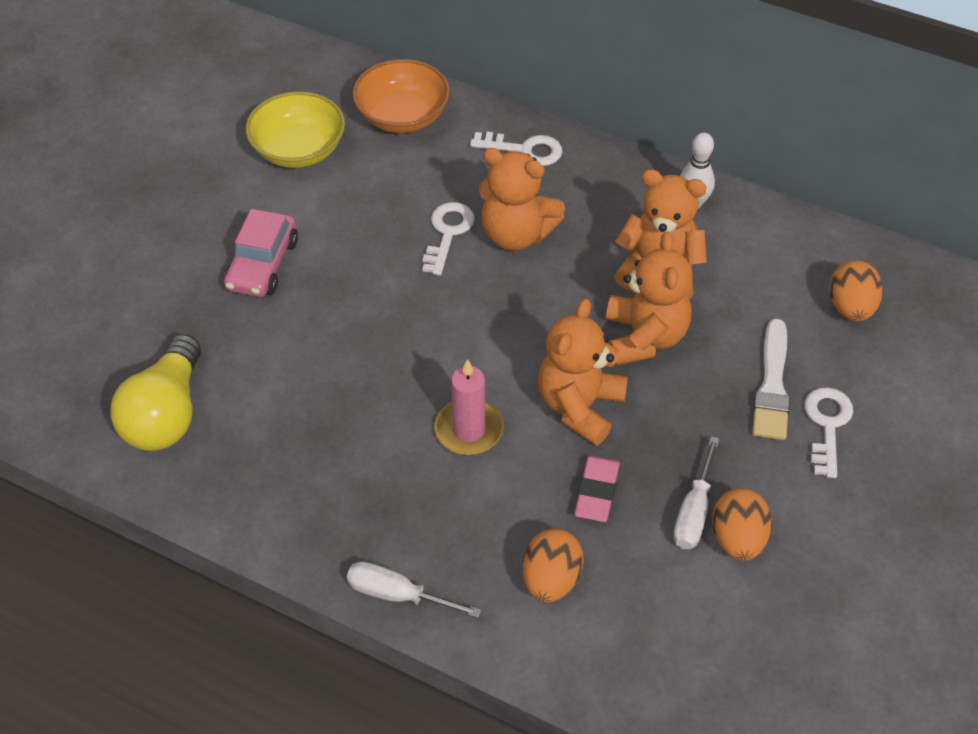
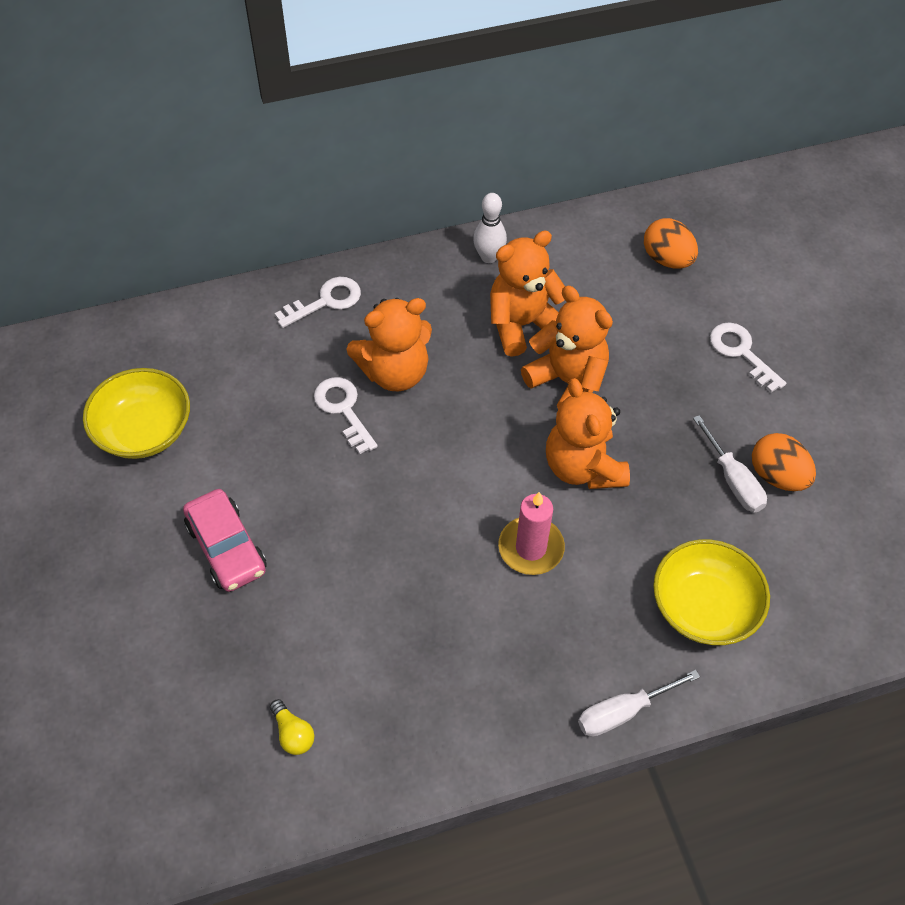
camera: 45 degrees left, 5 degrees up
yellow light bulb [110,334,201,451] -> yellow light bulb [270,699,314,755], size x0.42
orange bowl [352,59,450,133] -> none
orange egg [522,528,584,602] -> yellow bowl [653,539,770,645]
pink eraser [574,455,620,522] -> none
white brush [752,319,790,440] -> none

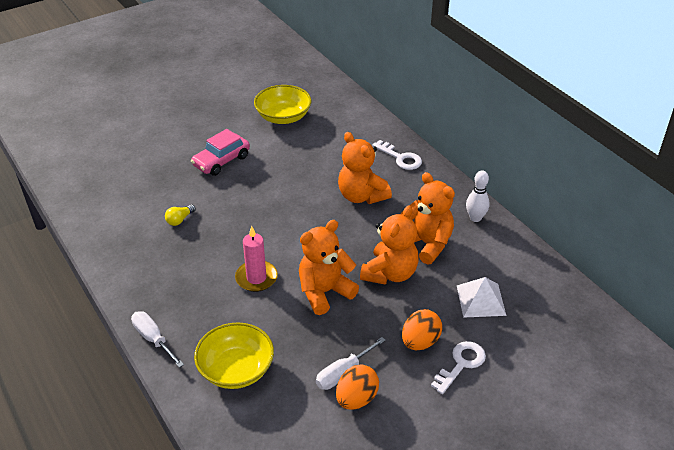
camera: 75 degrees right, 15 degrees down
yellow light bulb [270,699,314,755] -> yellow light bulb moved to [165,205,196,226]
white key [314,377,378,454] -> none
orange egg [644,218,698,269] -> orange egg moved to [402,309,442,351]
none -> white pyramid [457,277,507,318]

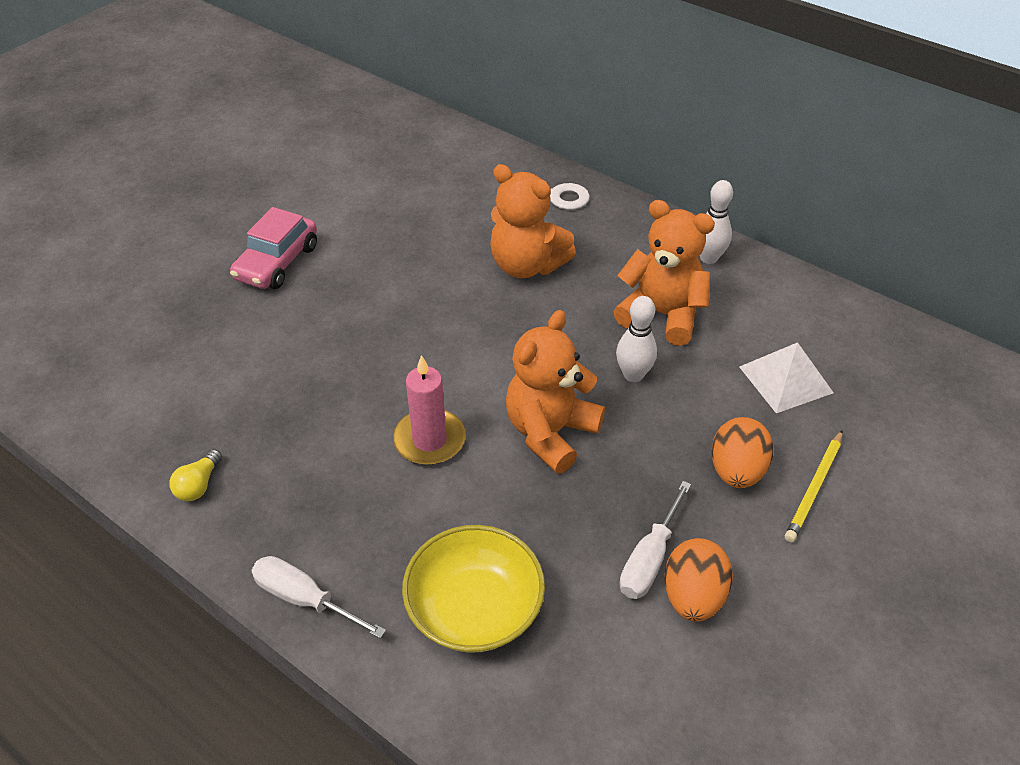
camera: 20 degrees left, 5 degrees up
yellow light bulb [165,205,196,226] -> yellow light bulb moved to [170,449,222,501]
yellow bowl [254,85,311,124] -> none
orange teddy bear [360,205,418,285] -> white bowling pin [616,296,657,382]
white key [431,341,486,394] -> yellow pencil [785,430,843,542]

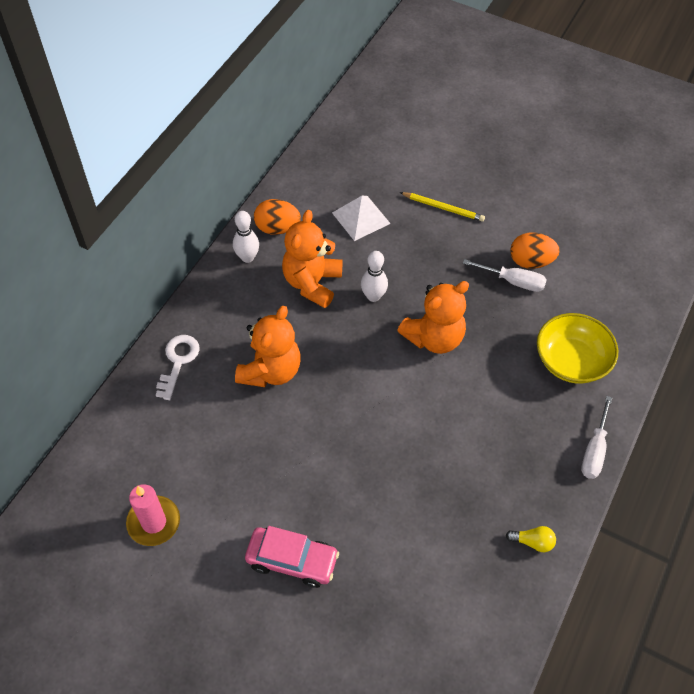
camera: 100 degrees left, 10 degrees up
pink candle [393,355,466,465] -> pink candle moved to [126,484,180,546]
orange teddy bear [506,310,605,474] -> orange teddy bear turned 60 degrees counterclockwise [397,281,469,354]
orange egg [711,417,774,488] -> orange egg moved to [254,199,301,235]

